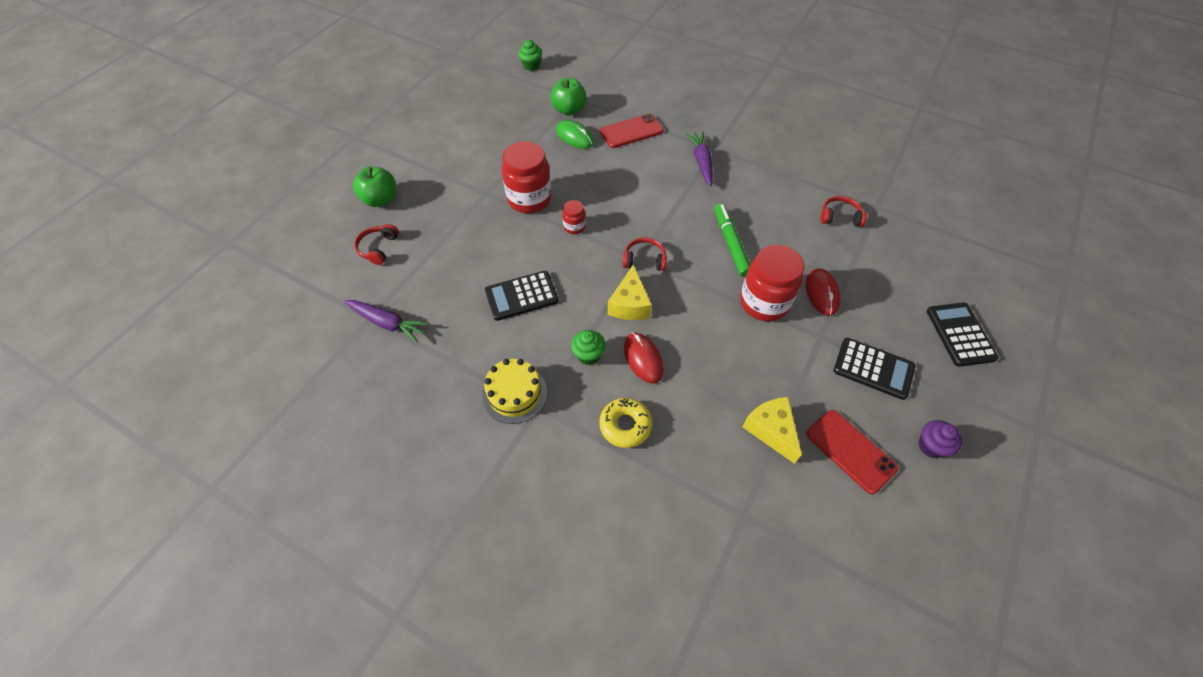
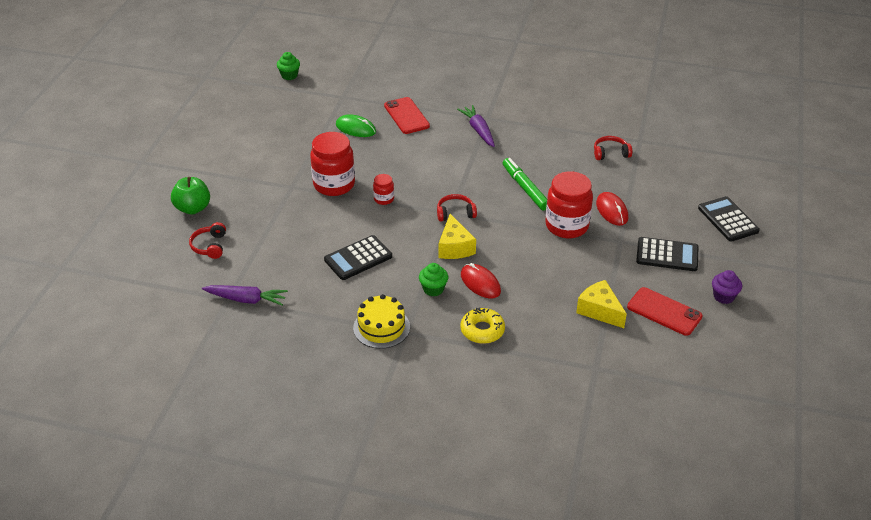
camera: 15 degrees left, 15 degrees down
green apple [550,78,587,116] -> none
red phone [600,113,664,148] -> red phone turned 75 degrees counterclockwise [384,97,430,134]

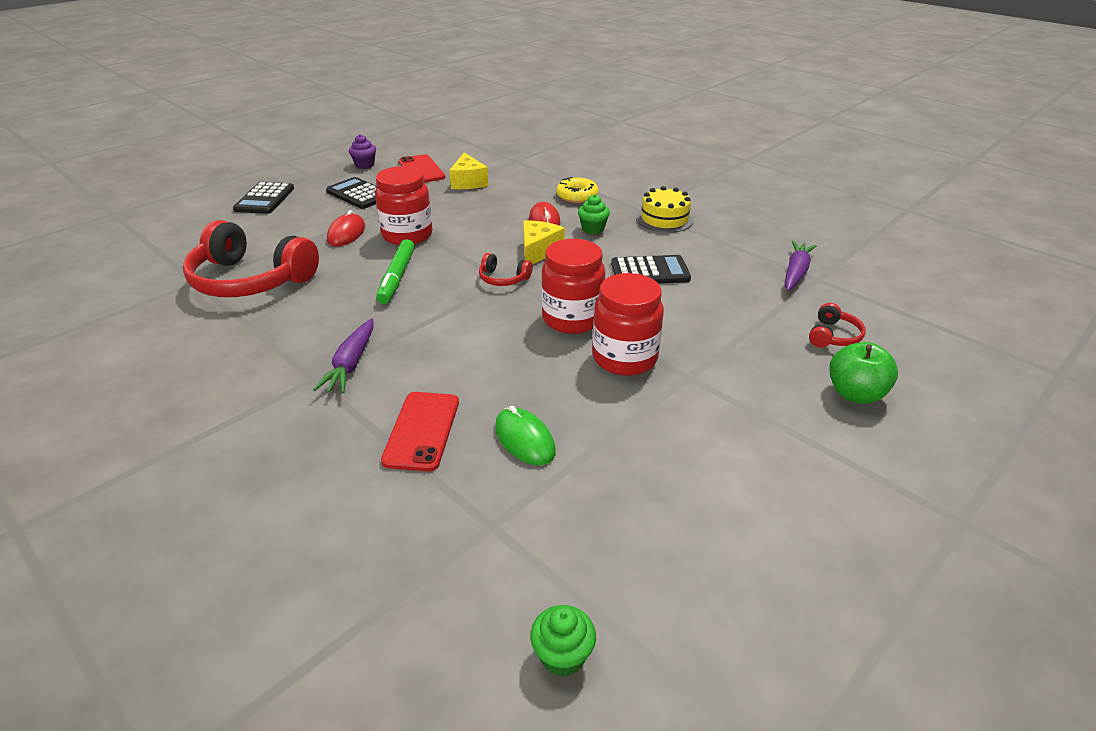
camera: 150 degrees left, 5 degrees down
purple carrot [202,285,288,306] -> purple carrot turned 75 degrees clockwise [785,241,817,291]
red jar [373,174,394,205] -> red jar [541,239,606,334], size x2.08
red headphones [594,136,632,160] -> red headphones [183,220,319,297], size x2.30

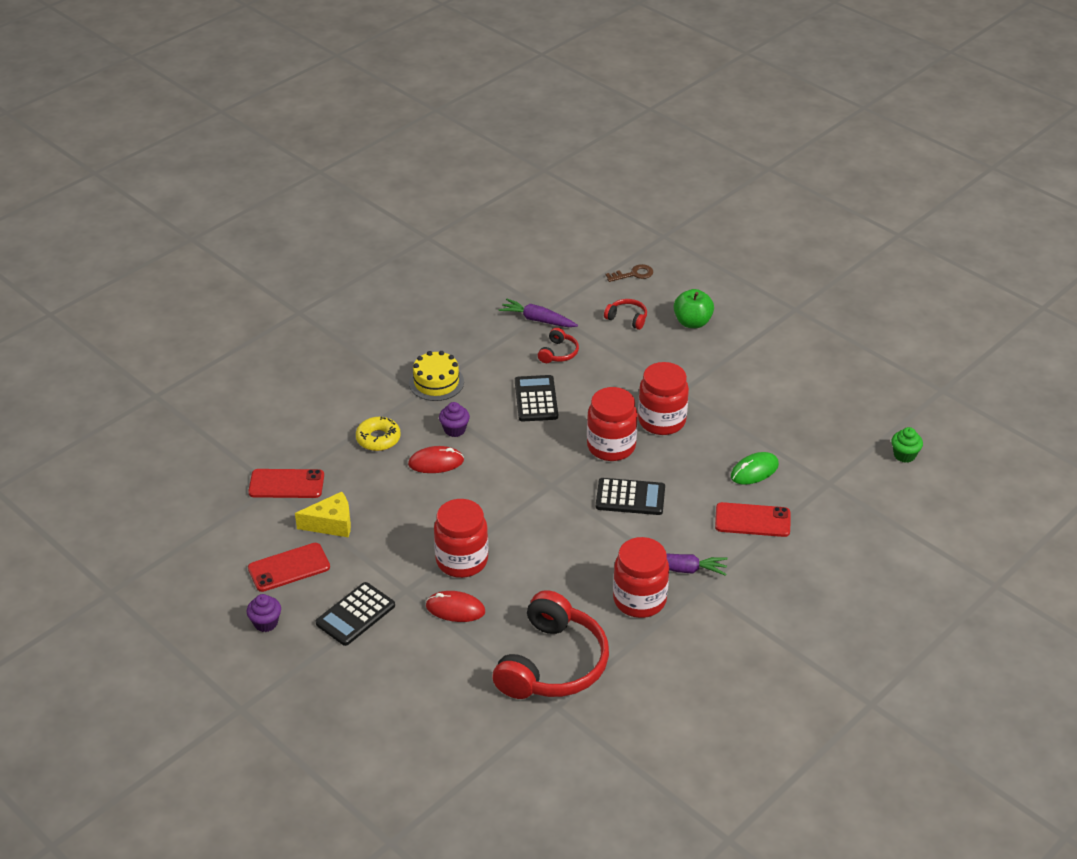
camera: 90 degrees left, 5 degrees up
black calculator [233,182,294,214] -> black calculator moved to [596,478,665,515]
green marker [376,239,415,304] -> none
red headphones [479,253,532,286] -> red headphones moved to [538,328,579,363]
yellow cheese [523,220,565,265] -> none
green cupcake [578,194,610,234] -> purple cupcake [439,402,470,437]
none -> red phone [248,469,324,498]
none -> brown key [606,264,653,282]
none -> red jar [613,537,669,618]

